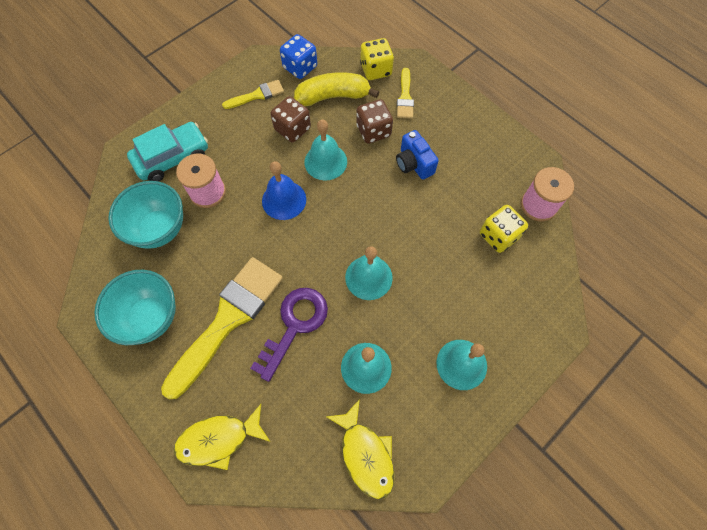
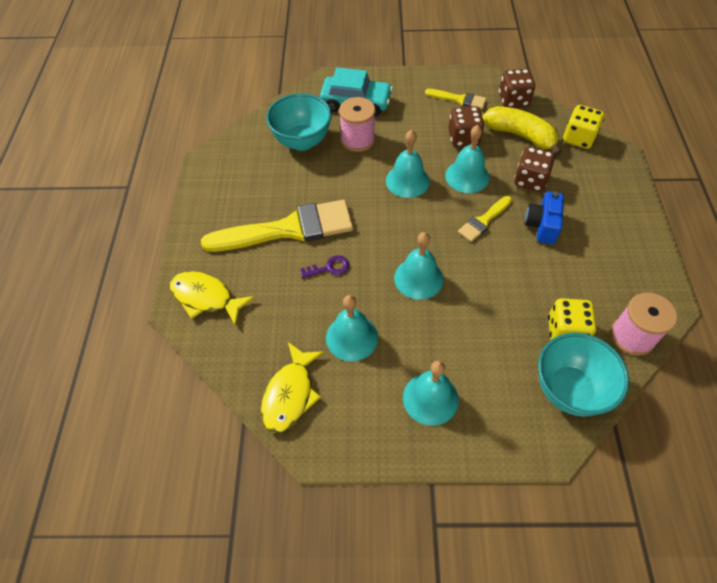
camera: 45 degrees right, 10 degrees down
turquoise bowl [95,270,176,345] -> turquoise bowl moved to [538,332,629,417]
purple key [250,288,328,382] -> purple key [300,255,349,278], size x0.50
blue bell [262,161,306,220] -> turquoise bell [386,130,430,198]
blue dice [280,34,317,79] -> brown dice [499,69,535,108]
yellow brush [397,68,414,118] -> yellow brush moved to [458,196,512,242]

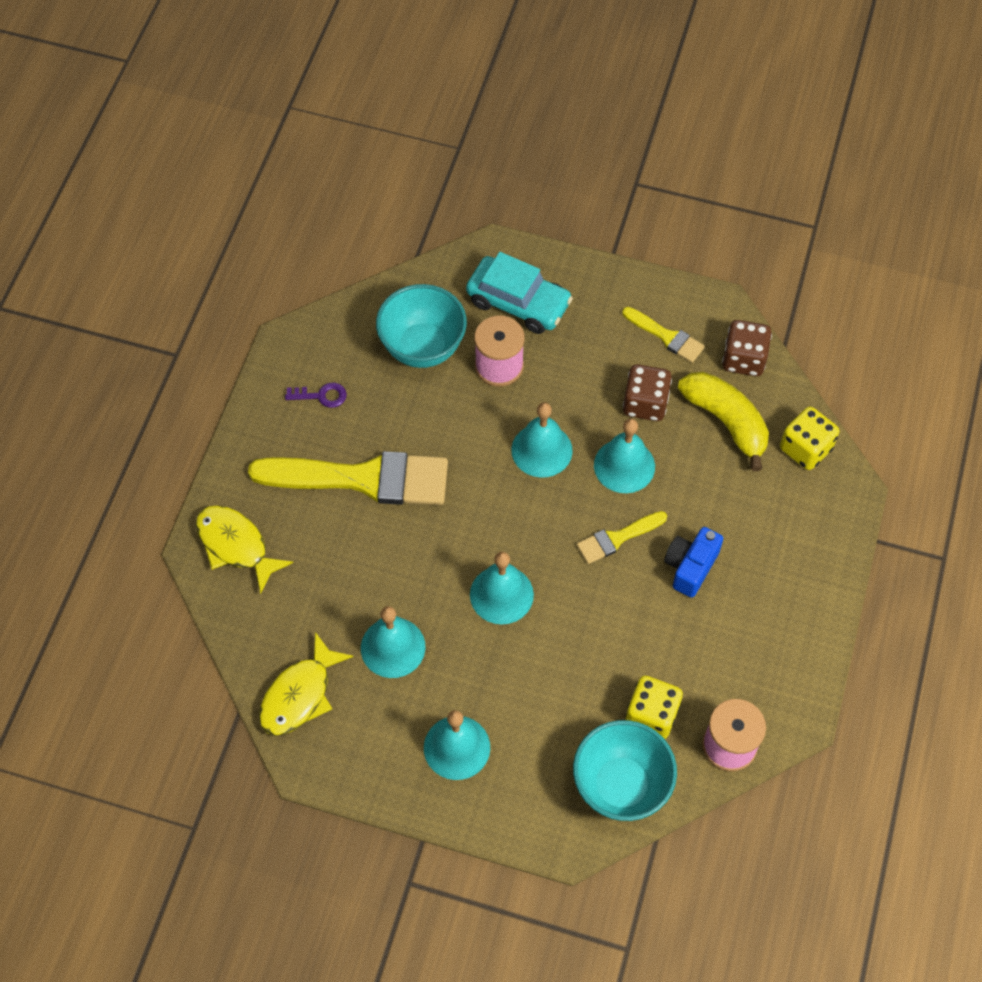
camera: 15 degrees right, 5 degrees up
purple key [300,255,349,278] -> purple key moved to [285,383,347,408]
brown dice [514,146,555,192] -> none

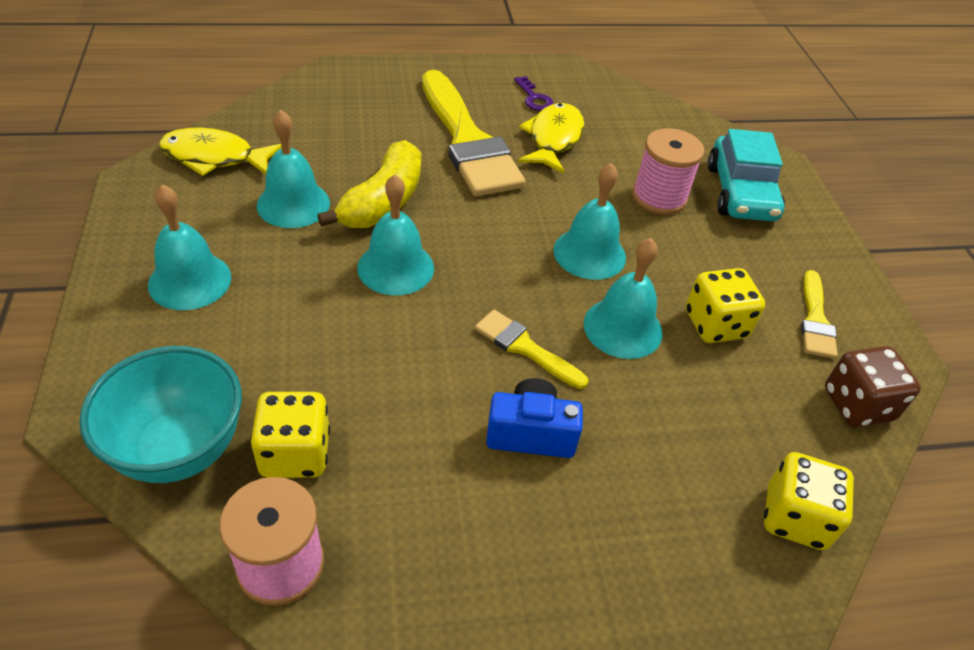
camera: 60 degrees right, 15 degrees down
yellow fish [196,505,293,594] -> yellow fish moved to [518,103,585,174]
turquoise bowl [376,284,467,368] -> none
brown dice [623,364,672,421] -> yellow dice [686,268,765,343]
yellow banana [678,372,769,471] -> yellow banana moved to [317,140,421,228]

